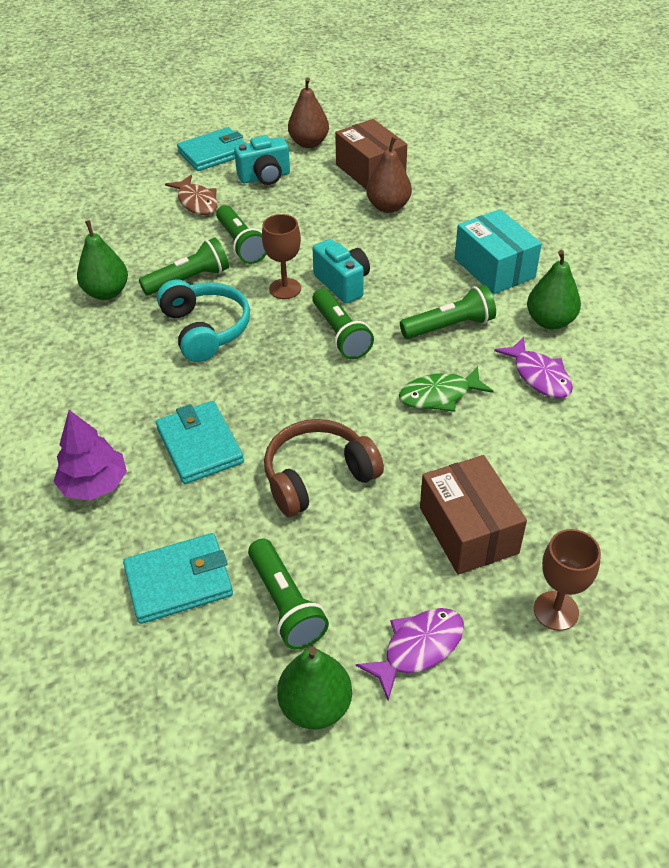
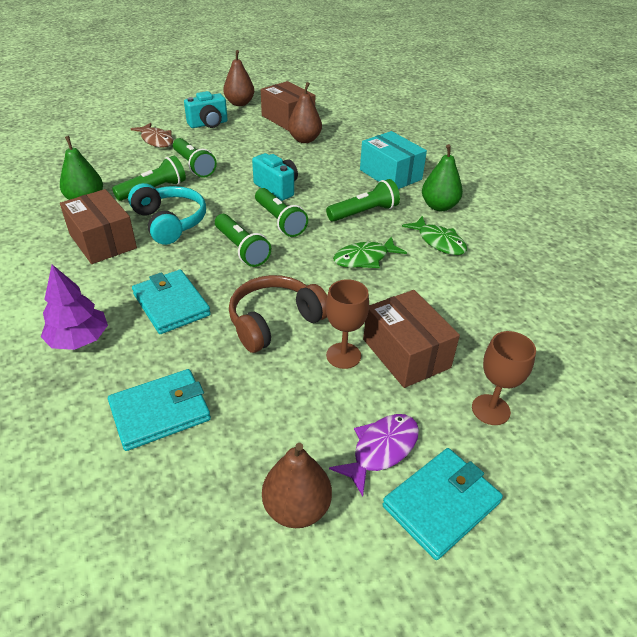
camera: 10 degrees left, 5 degrees down
turquoise wallet [177,127,247,171] -> turquoise wallet moved to [382,448,503,560]
green flashlight [248,539,329,649] -> green flashlight moved to [215,214,271,267]
brown goblet [262,214,301,299] -> brown goblet moved to [326,279,369,369]
green pear [277,647,352,729] -> brown pear [262,443,332,528]
purple fish [494,337,573,398] -> green fish [402,216,467,255]
none -> brown box [60,189,137,264]

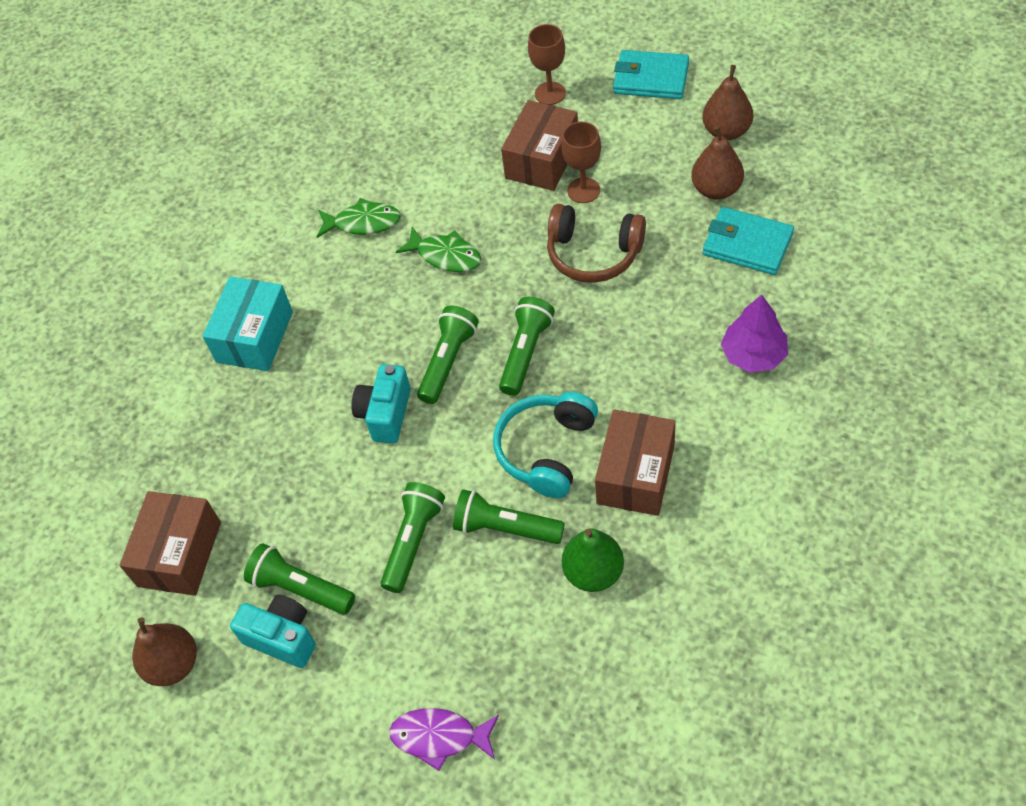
camera: 120 degrees left, 15 degrees up
brown fish [131,123,173,148] -> none
turquoise wallet [132,269,211,334] -> none
brown pear [288,82,322,143] -> brown pear moved to [692,126,744,200]
green flashlight [326,179,400,222] -> green flashlight moved to [244,543,355,615]
purple fish [329,414,419,497] -> purple fish moved to [389,708,499,771]
green fish [402,216,467,255] -> green fish turned 75 degrees clockwise [317,198,401,238]
green pear [422,144,463,211] -> none

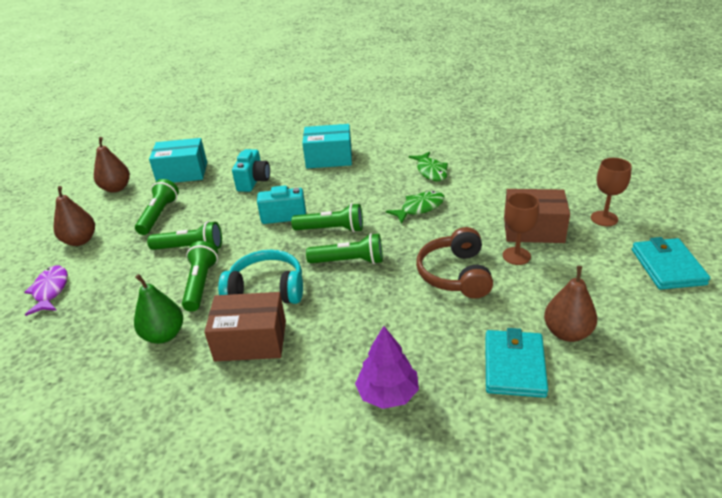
camera: 70 degrees right, 20 degrees down
brown box [119,491,221,596] -> turquoise box [149,138,207,183]
turquoise camera [230,595,316,668] -> turquoise camera moved to [232,149,270,192]
green fish [396,227,481,272] -> green fish turned 135 degrees counterclockwise [386,191,445,224]
brown pear [702,65,753,140] -> brown pear moved to [53,186,95,246]

